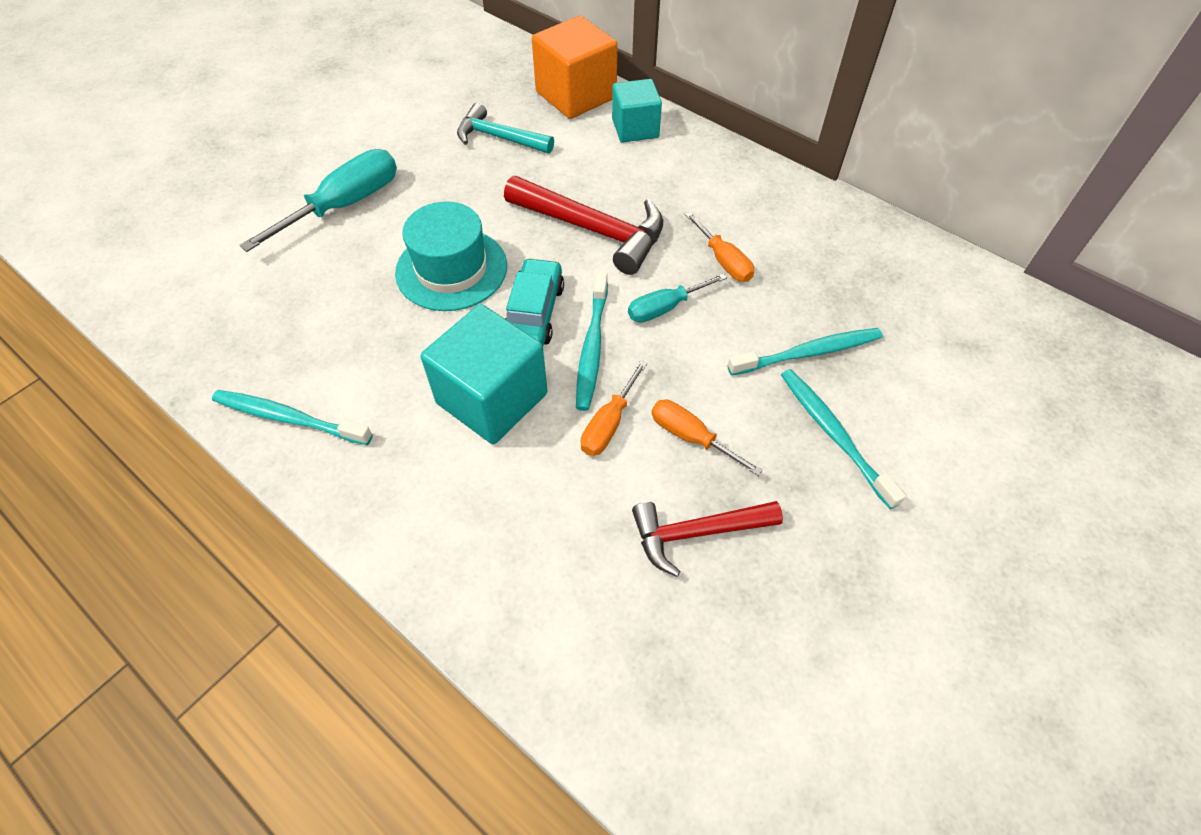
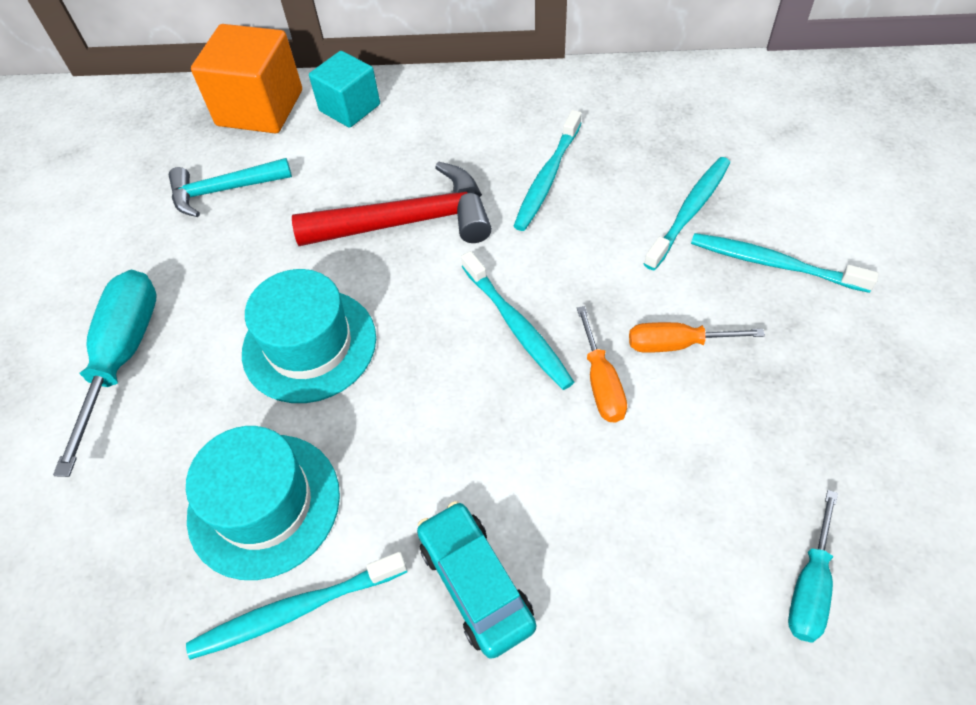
camera: 35 degrees left, 0 degrees up
turquoise cube [421,304,547,444] -> none
turquoise car [505,258,564,345] -> turquoise car moved to [417,501,536,659]
turquoise screwdriver [628,273,727,323] -> turquoise screwdriver moved to [788,490,838,643]
red hammer [632,501,783,577] -> none
orange screwdriver [685,212,754,282] -> turquoise toothbrush [513,110,582,231]
none -> turquoise hat [186,426,340,580]

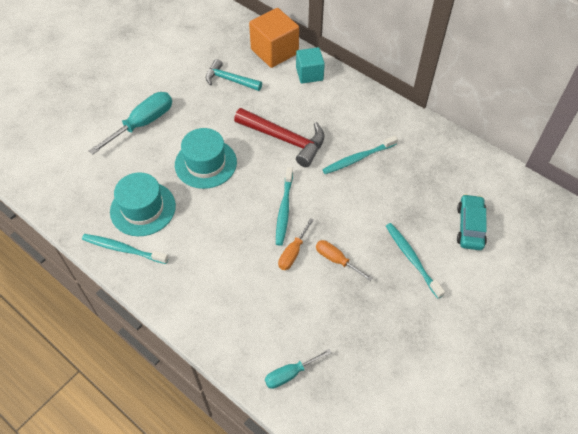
camera: 35 degrees right, 0 degrees up
turquoise car [417,501,536,659] -> turquoise car moved to [457,194,487,250]
turquoise toothbrush [644,157,730,270] -> none

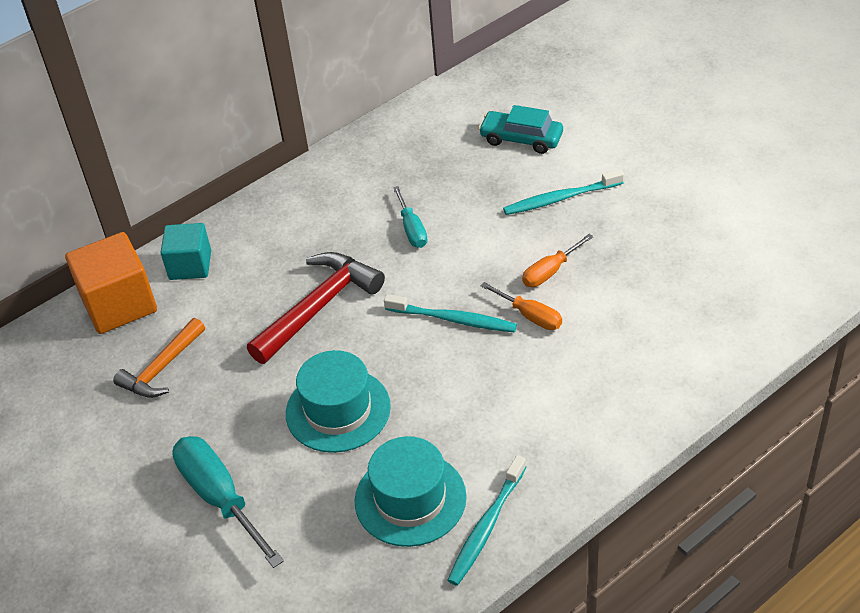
camera: 75 degrees left, 10 degrees down
turquoise hammer [206,59,262,91] -> orange hammer [113,318,205,398]
turquoise screwdriver [265,349,331,389] -> turquoise screwdriver moved to [393,186,428,248]
turquoise toothbrush [322,135,398,174] -> none

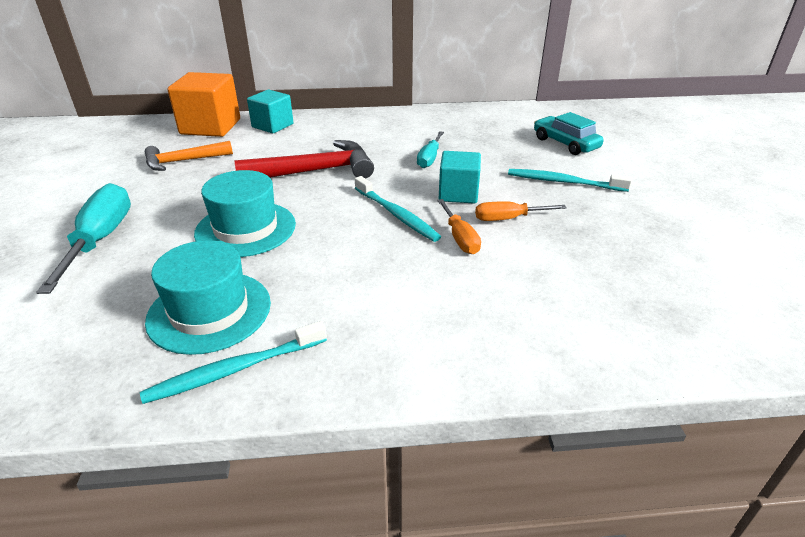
camera: 30 degrees right, 10 degrees down
none -> turquoise cube [439,151,481,204]

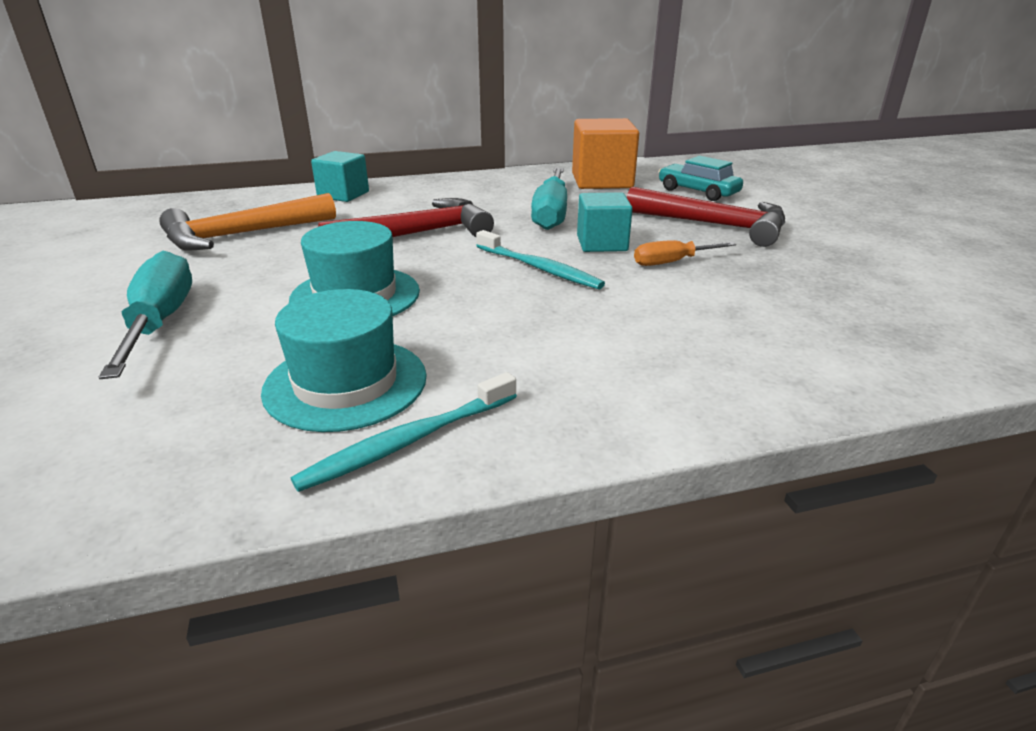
camera: 10 degrees left, 5 degrees down
orange hammer [145,141,233,171] -> orange hammer [159,193,336,250], size x1.52
orange cube [168,72,240,137] -> orange cube moved to [572,118,639,189]
turquoise screwdriver [417,131,444,168] -> turquoise screwdriver [531,168,567,230], size x1.74
orange screwdriver [437,199,481,254] -> none
turquoise toothbrush [508,169,632,192] -> red hammer [627,187,785,247]

